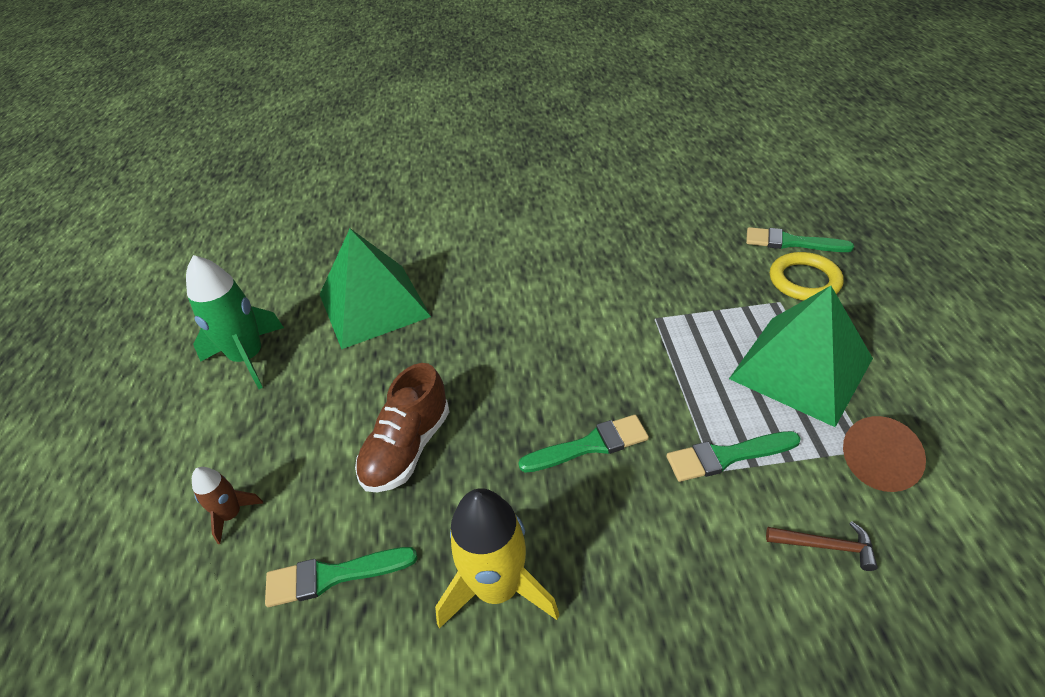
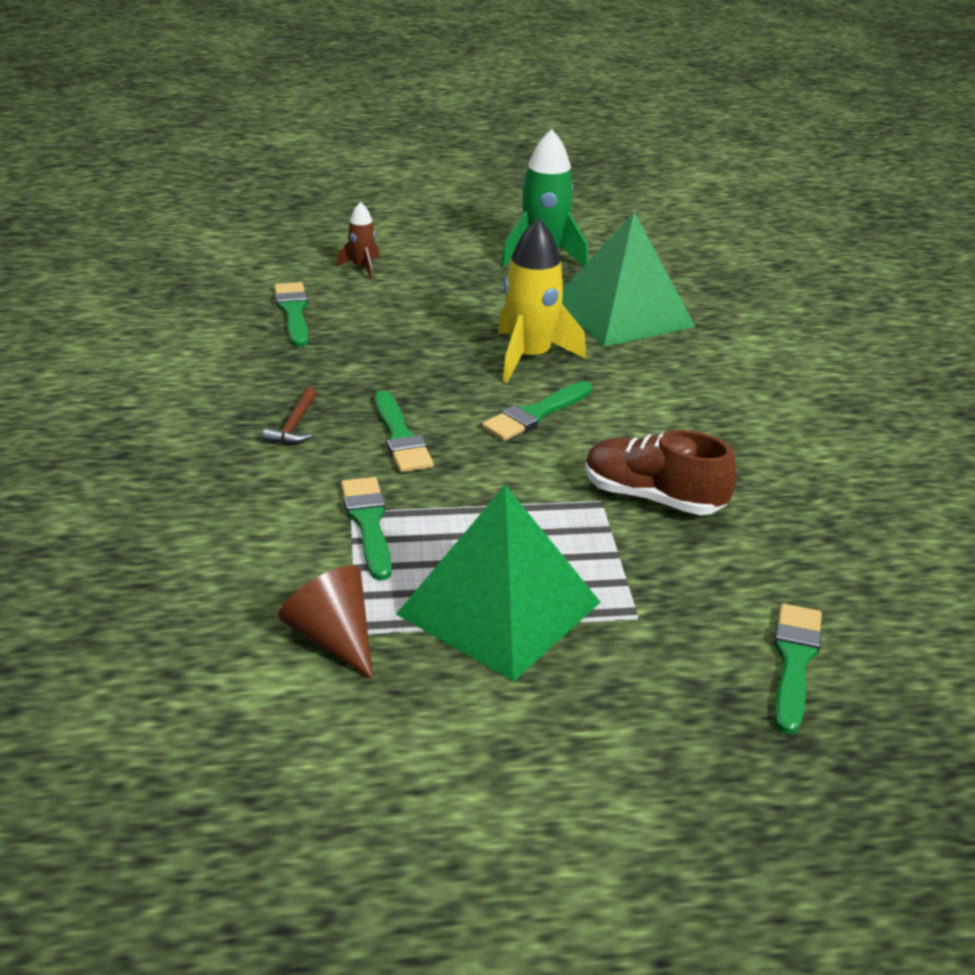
camera: 85 degrees right, 10 degrees down
brown shoe [355,363,449,493] -> brown shoe moved to [585,430,737,515]
yellow rocket [435,488,559,629] -> yellow rocket moved to [498,218,586,383]
brown hammer [766,521,878,571] -> brown hammer moved to [263,387,317,444]
yellow ring [770,252,844,301] -> none
none -> green brush [482,381,592,441]

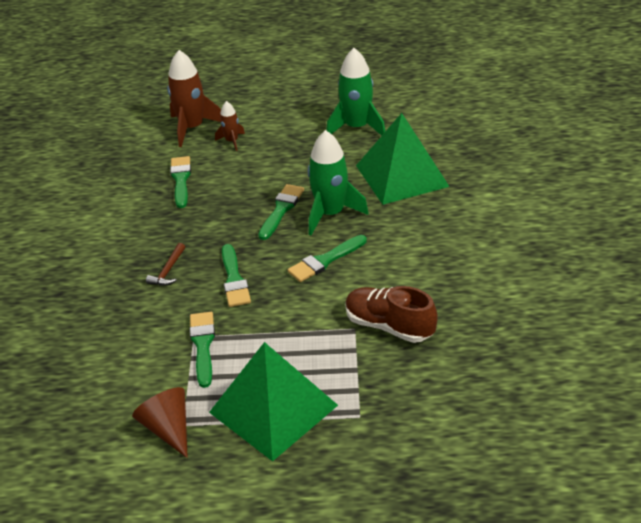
camera: 10 degrees right, 5 degrees up
yellow rocket [498,218,586,383] -> green rocket [308,130,369,235]
green brush [774,604,822,734] -> green brush moved to [258,184,304,240]
none -> brown rocket [167,50,221,147]

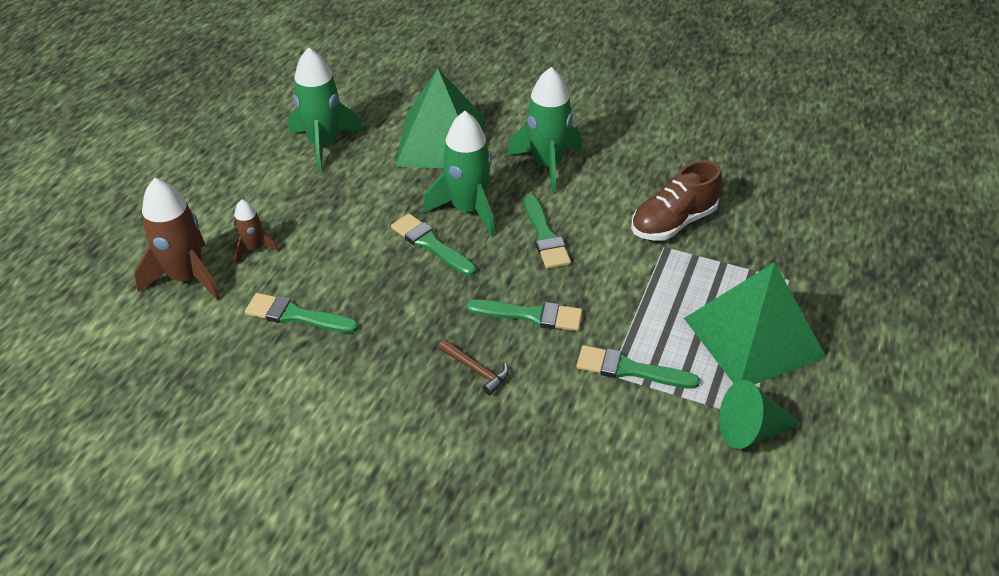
camera: 70 degrees left, 5 degrees up
brown cone [132,387,188,458] -> green cone [719,380,801,449]
none -> green rocket [507,67,582,193]

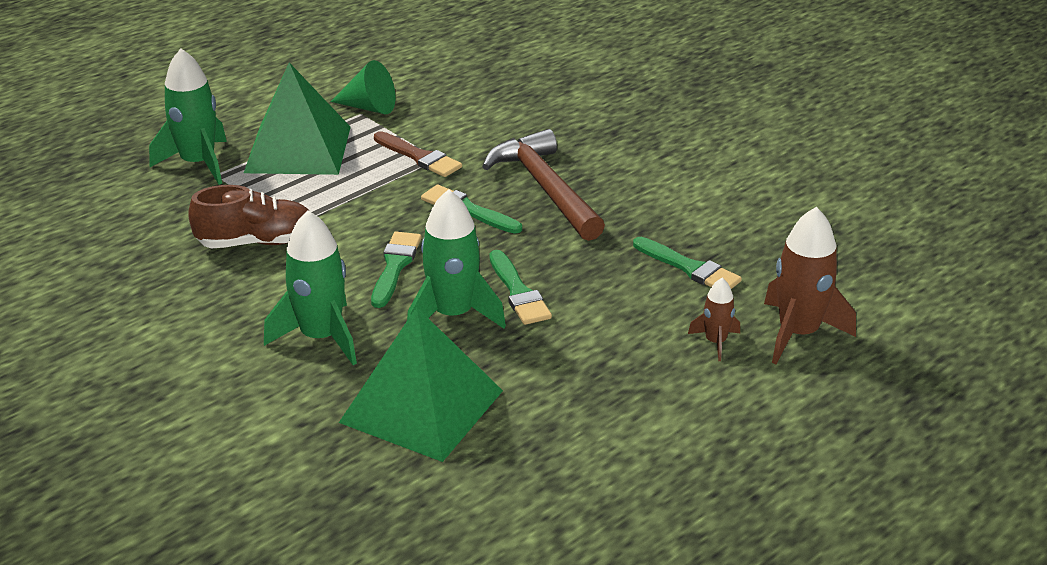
camera: 155 degrees left, 10 degrees down
green rocket [288,47,363,172] -> green rocket moved to [149,49,227,185]
brown hammer [439,339,509,395] -> brown hammer [482,129,605,241], size x2.39
green brush [576,345,700,389] -> brown brush [374,131,462,177]

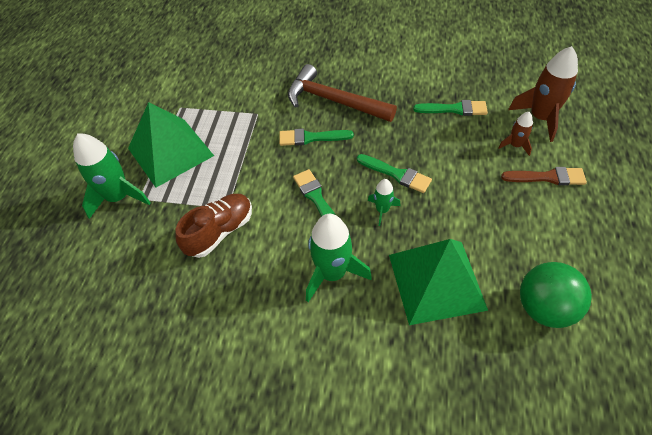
camera: 35 degrees left, 20 degrees up
green cone [331,60,395,114] -> none
brown brush [374,131,462,177] -> brown brush moved to [501,167,587,185]
green rocket [407,189,506,329] -> green rocket [368,179,400,226], size x0.52
none -> green ball [520,262,592,328]

